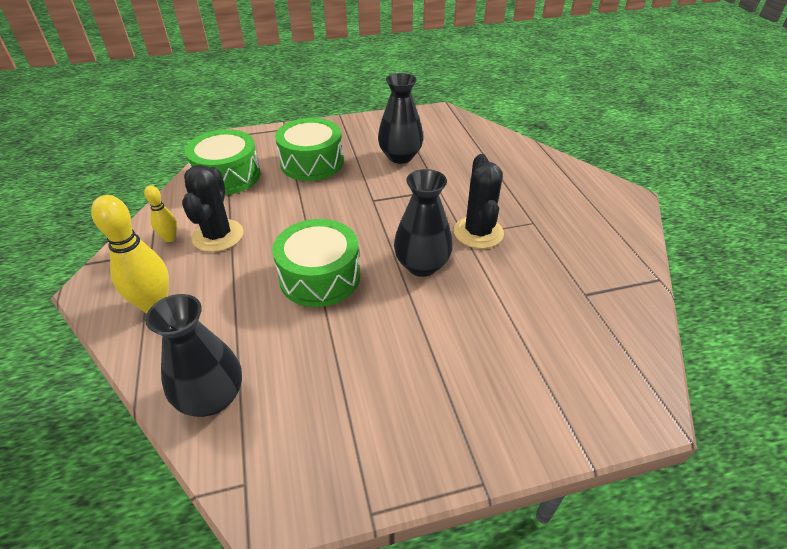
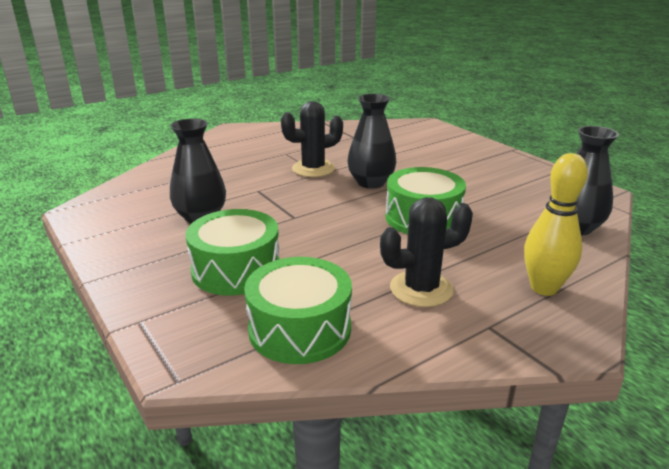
camera: 110 degrees left, 15 degrees down
yellow bowling pin [144,185,177,242] -> none

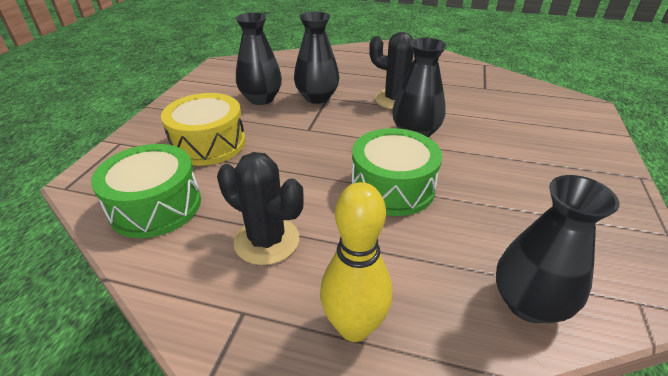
camera: 50 degrees right, 10 degrees up
green drum [185,209,280,296] -> yellow drum [161,93,246,166]
none -> black vase [294,12,339,104]

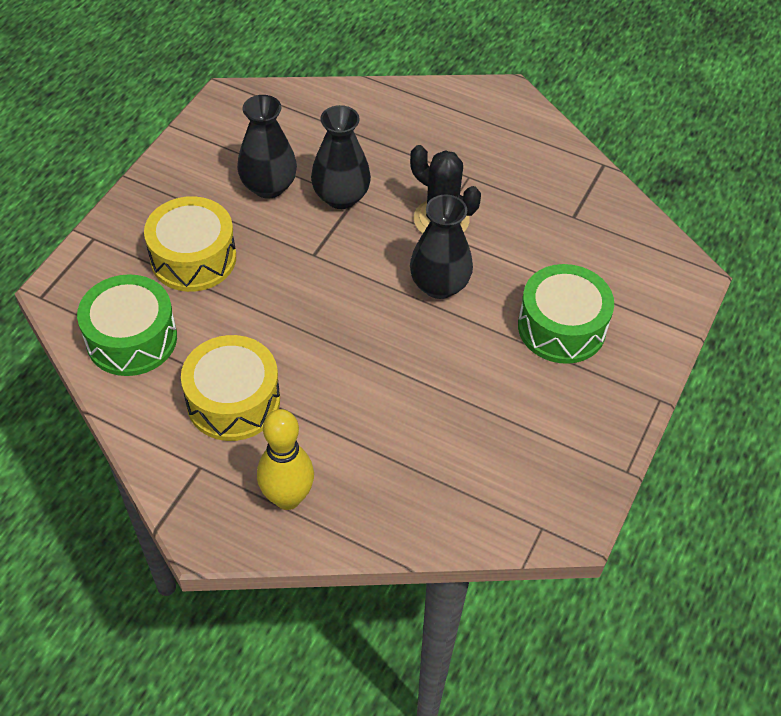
camera: 10 degrees right, 15 degrees up
black cactus [217,152,304,265] -> yellow drum [181,335,280,441]
green drum [351,128,442,216] -> green drum moved to [518,264,614,364]
black vase [496,175,620,323] -> none

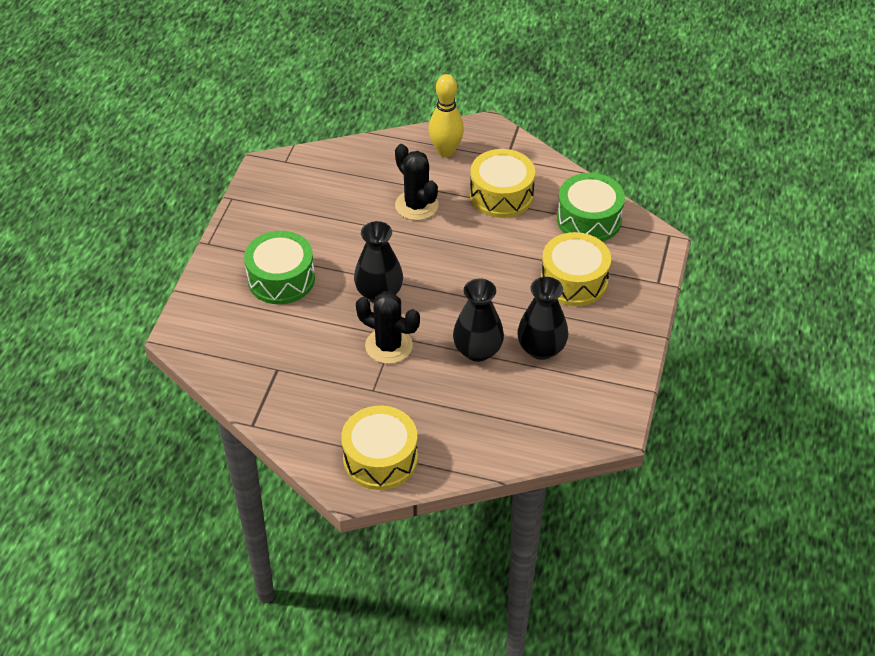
camera: 170 degrees right, 5 degrees down
none -> yellow drum [341,405,418,490]
none -> black cactus [395,144,439,220]

